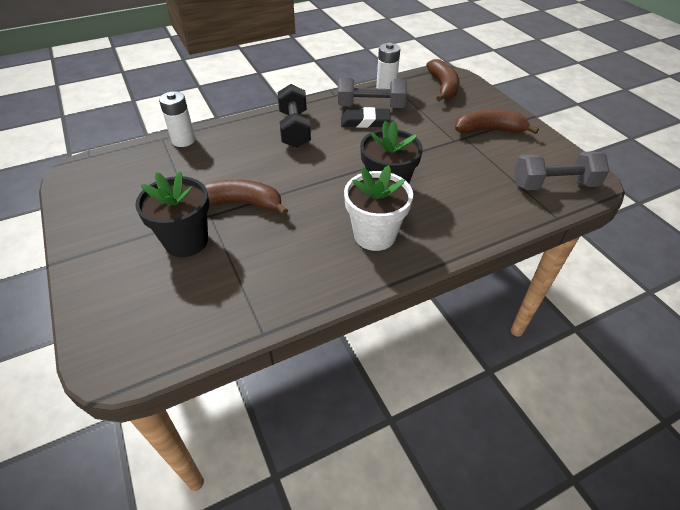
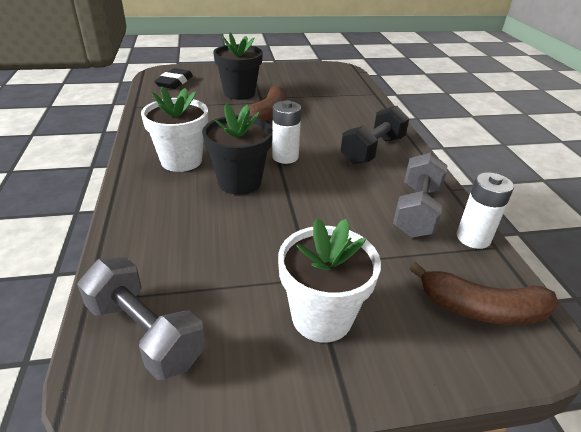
camera: 105 degrees right, 10 degrees down
white battery [159,91,195,147] -> white battery moved to [272,100,301,164]
black dumbbell [278,84,311,148] -> black dumbbell turned 60 degrees counterclockwise [341,106,409,164]
black eraser [341,107,391,128] -> black eraser moved to [154,68,193,89]
brown banana [455,109,539,134] -> white flower pot [278,218,381,342]
grey dumbbell [514,151,609,190] -> grey dumbbell turned 60 degrees counterclockwise [77,257,206,380]

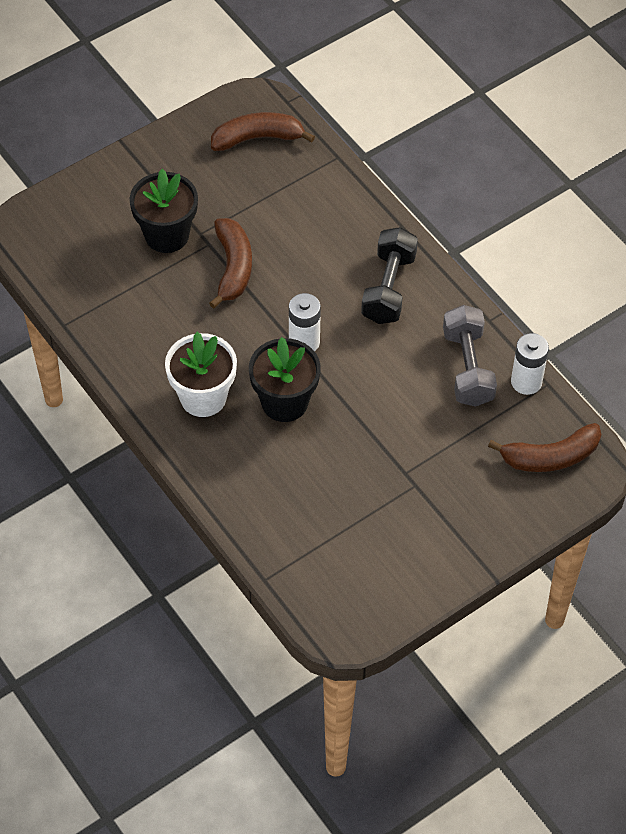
camera: 25 degrees left, 20 degrees up
grey dumbbell [77,257,206,380] -> none
black eraser [154,68,193,89] -> none
white flower pot [278,218,381,342] -> none
none -> brown banana [211,112,315,151]

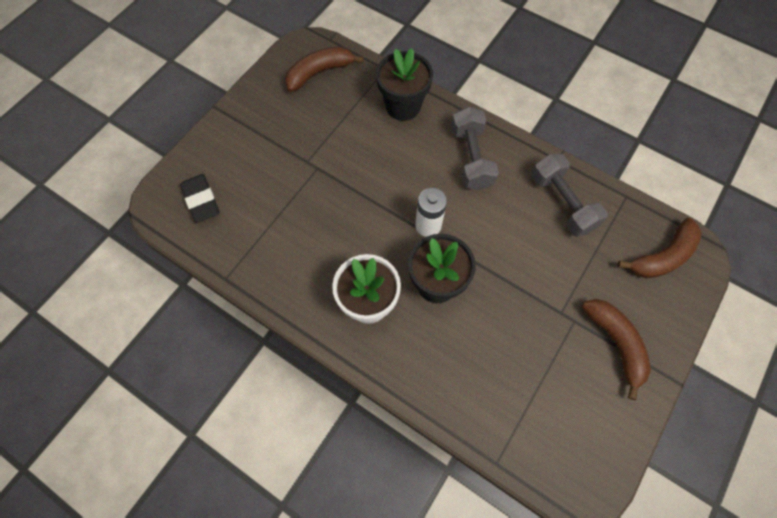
camera: 20 degrees left, 10 degrees up
black flower pot [130,169,198,253] -> black flower pot moved to [376,48,433,121]
brown banana [209,218,252,309] -> brown banana moved to [582,299,651,400]
black dumbbell [361,227,418,324] -> grey dumbbell [451,107,499,191]
white battery [511,333,549,395] -> none
none -> black eraser [180,174,219,223]

